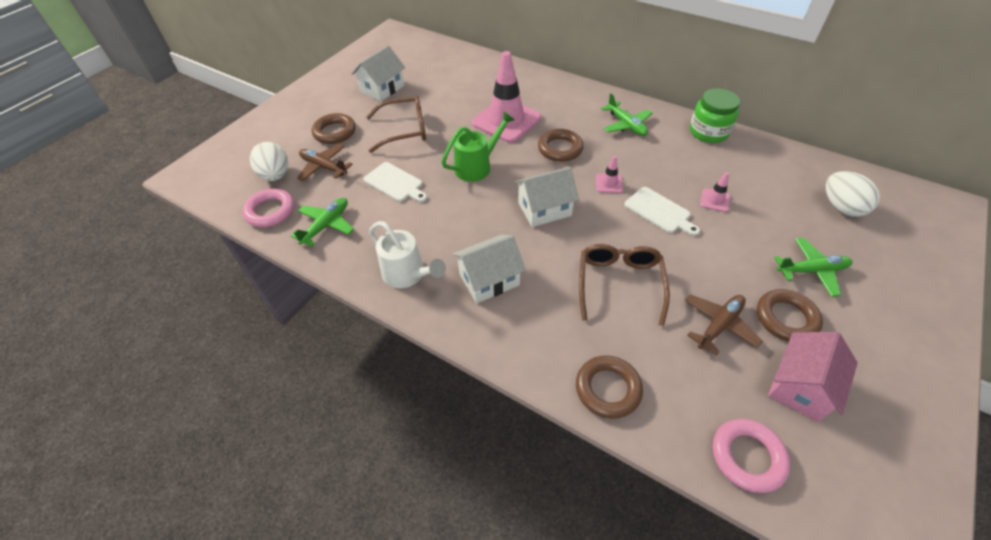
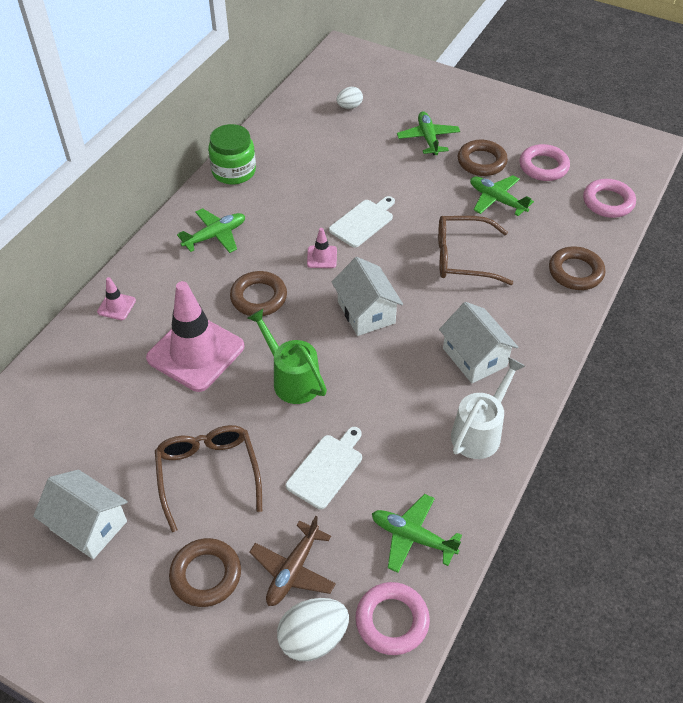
camera: 95 degrees left, 0 degrees up
brown plane [685,295,763,355] -> green plane [470,175,534,216]
pink traffic cone [700,172,730,212] -> pink traffic cone moved to [97,277,136,320]
pink house [768,332,858,422] -> pink ring [519,144,570,181]
white egg [826,171,880,217] -> white egg [337,87,363,109], size x0.60

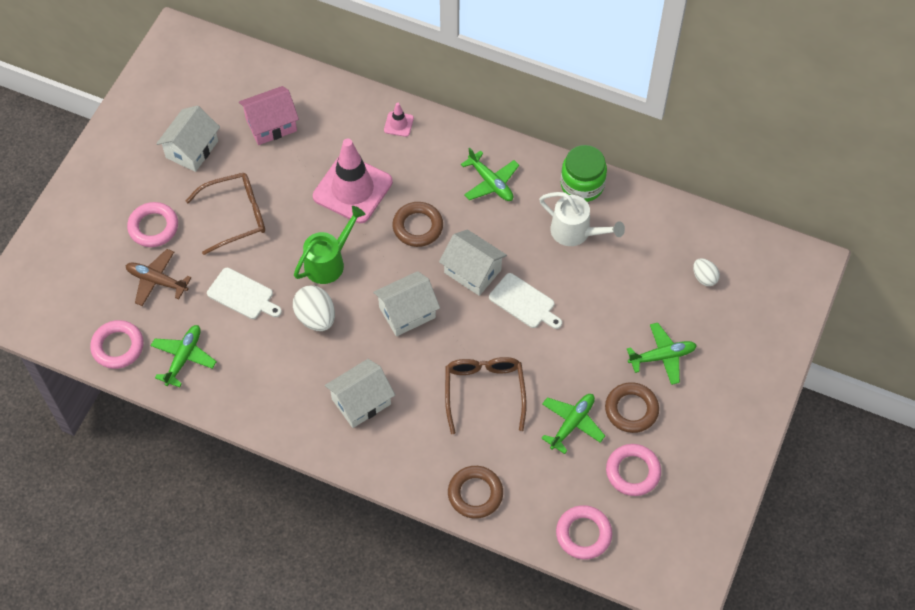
camera: 85 degrees right, 10 degrees up
brown ring [169,538,241,607] -> pink ring [127,202,178,247]
white egg [277,598,349,661] -> white egg moved to [293,286,335,331]
pink traffic cone [307,228,337,268] -> white house [439,229,507,296]
white watering can [451,357,525,459] -> white watering can moved to [539,192,625,246]
none -> pink house [239,86,299,145]

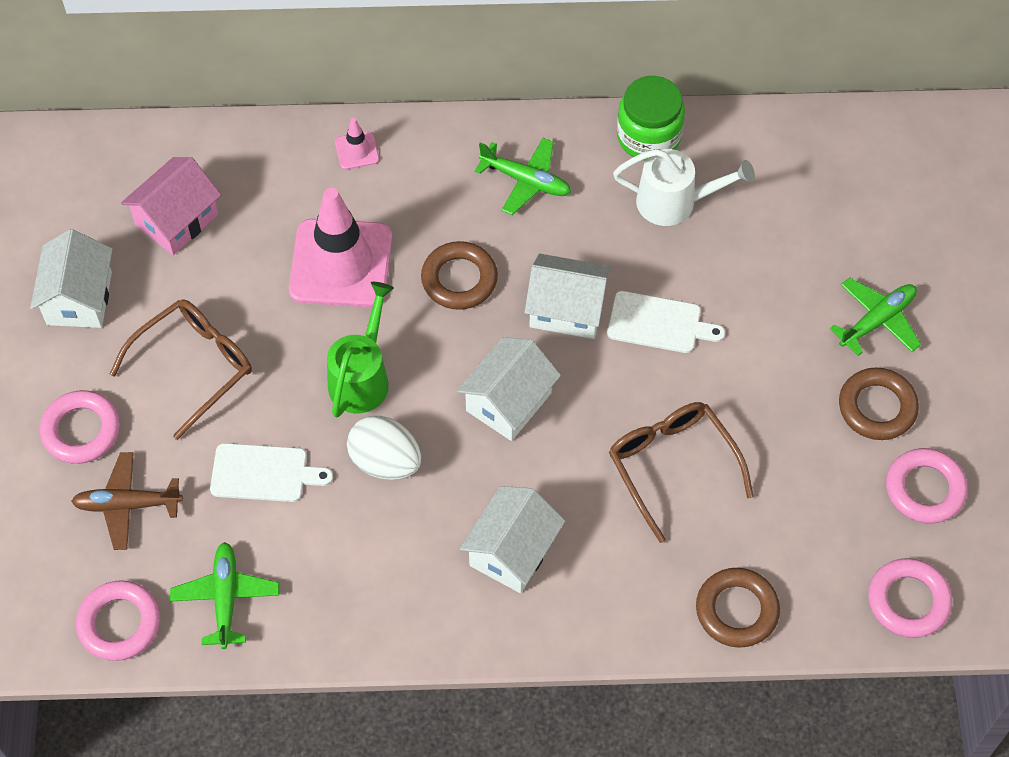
camera: 25 degrees left, 0 degrees up
green plane [541,394,605,454] -> none
white egg [693,258,720,286] -> none

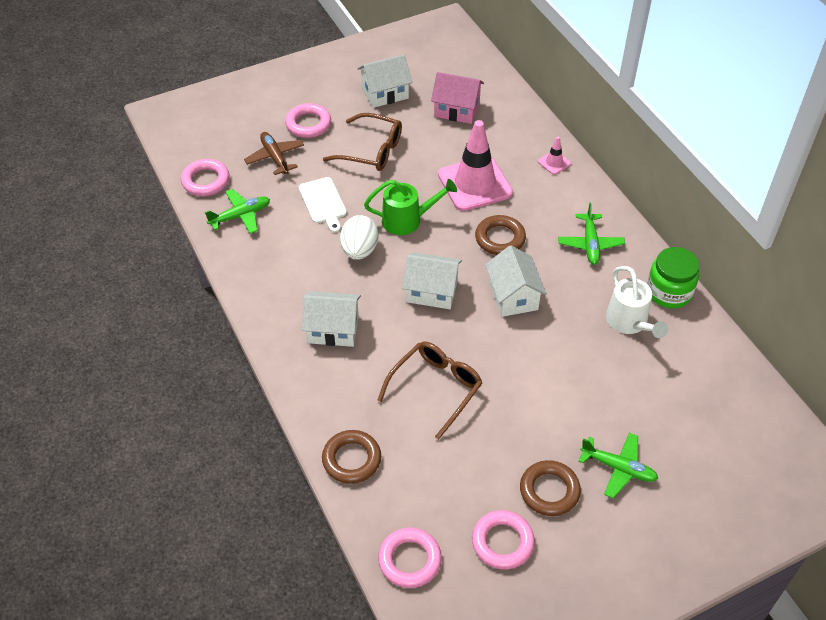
camera: 65 degrees right, 10 degrees down
white cutting board [607,291,725,353] -> none

